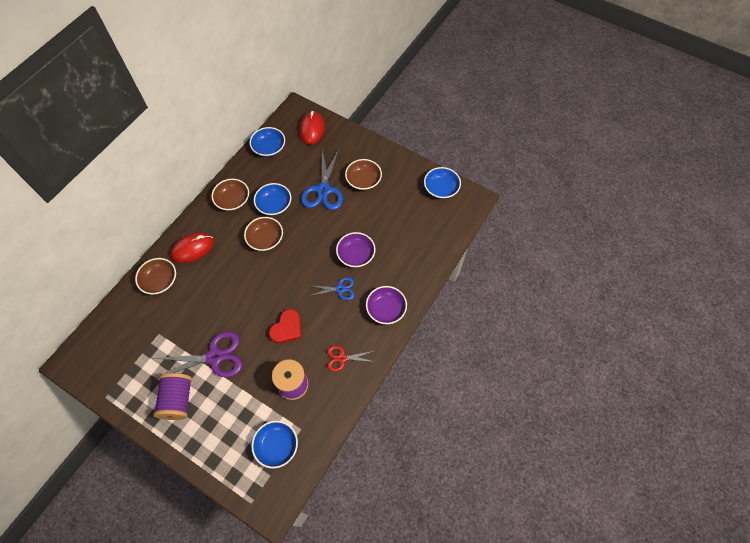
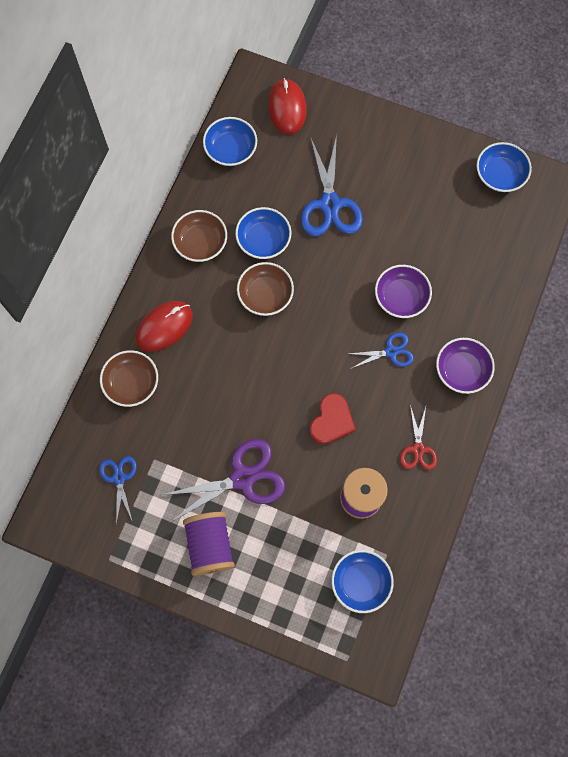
camera: 10 degrees left, 10 degrees up
red scissors [327,346,374,371] -> red scissors turned 75 degrees counterclockwise [400,405,437,470]
brown bowl [345,159,382,190] -> none
none -> blue scissors [99,456,137,525]

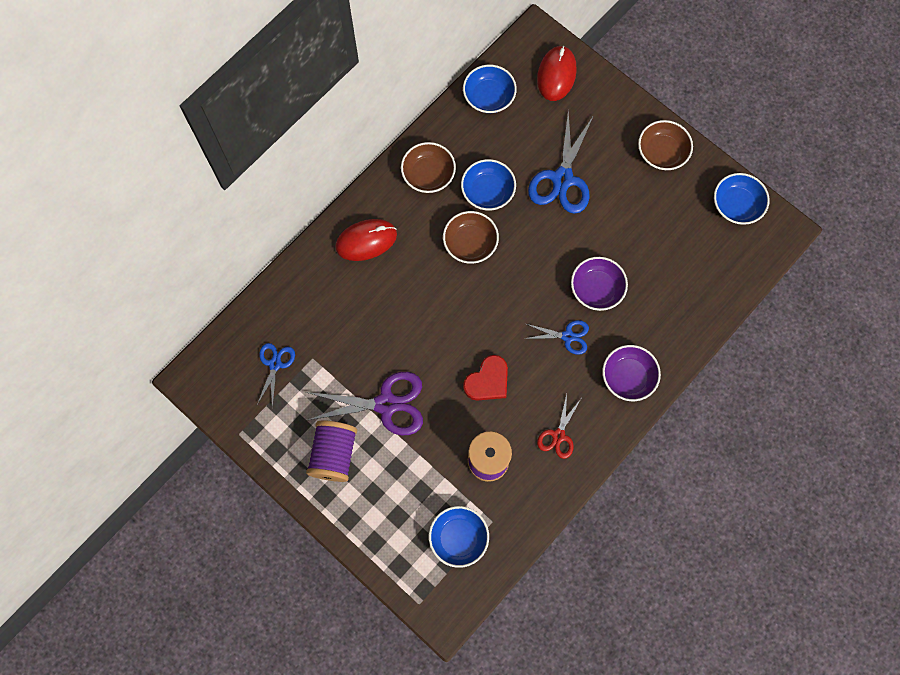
camera: 20 degrees right, 0 degrees up
brown bowl [100,350,158,407] -> brown bowl moved to [638,120,693,170]

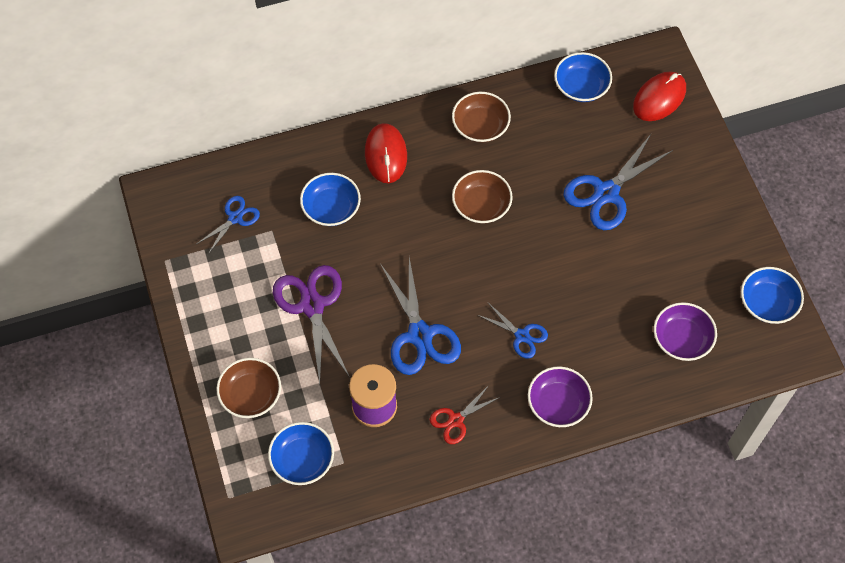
camera: 30 degrees right, 10 degrees down
purple scissors [306,372,423,435] -> purple scissors turned 135 degrees counterclockwise [273,265,349,384]
purple spool [306,420,357,482] -> none
red mouse [335,219,397,261] -> red mouse turned 75 degrees clockwise [365,123,407,183]
blue bowl [461,159,516,210] -> blue bowl moved to [300,173,361,226]
red heart [463,355,508,401] -> blue scissors [381,257,461,375]
purple bowl [571,257,628,311] -> purple bowl moved to [654,302,717,361]
brown bowl [638,120,693,170] -> brown bowl moved to [216,358,281,418]

